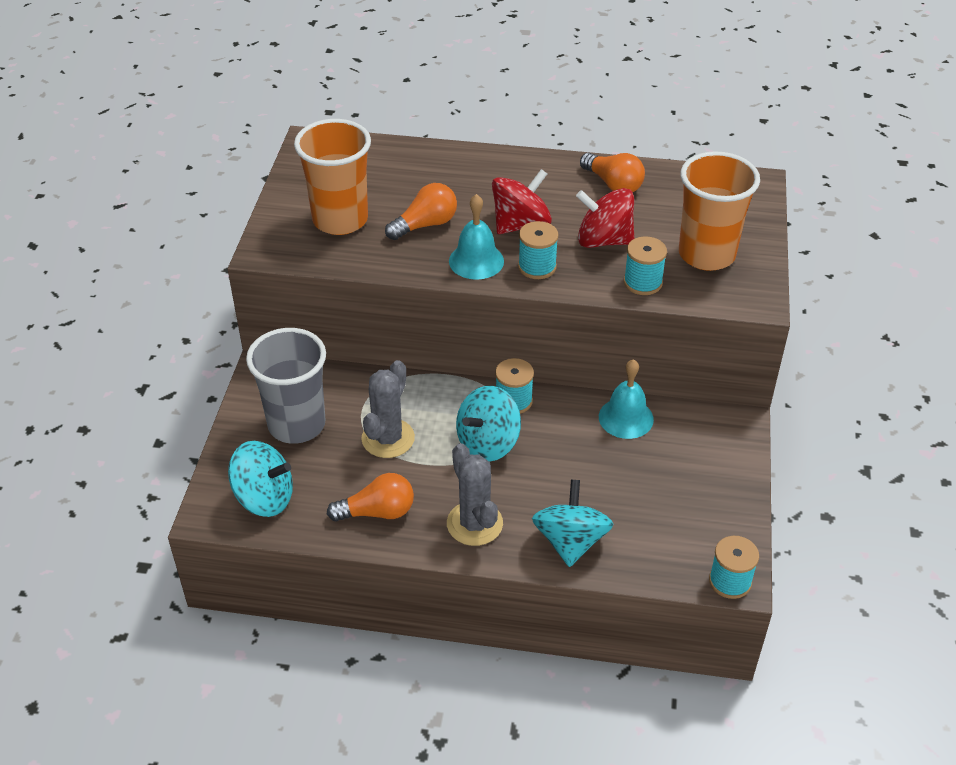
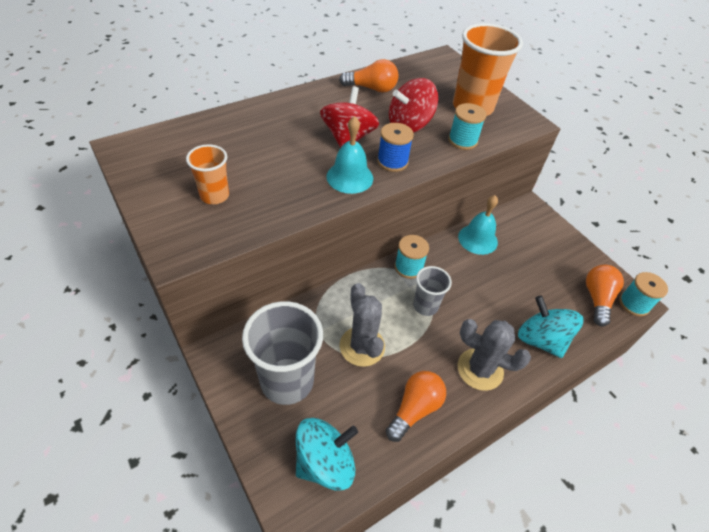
camera: 45 degrees left, 5 degrees up
orange cup [294,119,371,235] -> orange cup [186,144,229,204], size x0.55
orange light bulb [385,183,457,240] -> orange light bulb moved to [586,265,624,326]
turquoise spinning top [456,386,521,462] -> grey cup [413,266,452,316]
turquoise spool [518,221,558,279] -> blue spool [377,123,414,172]

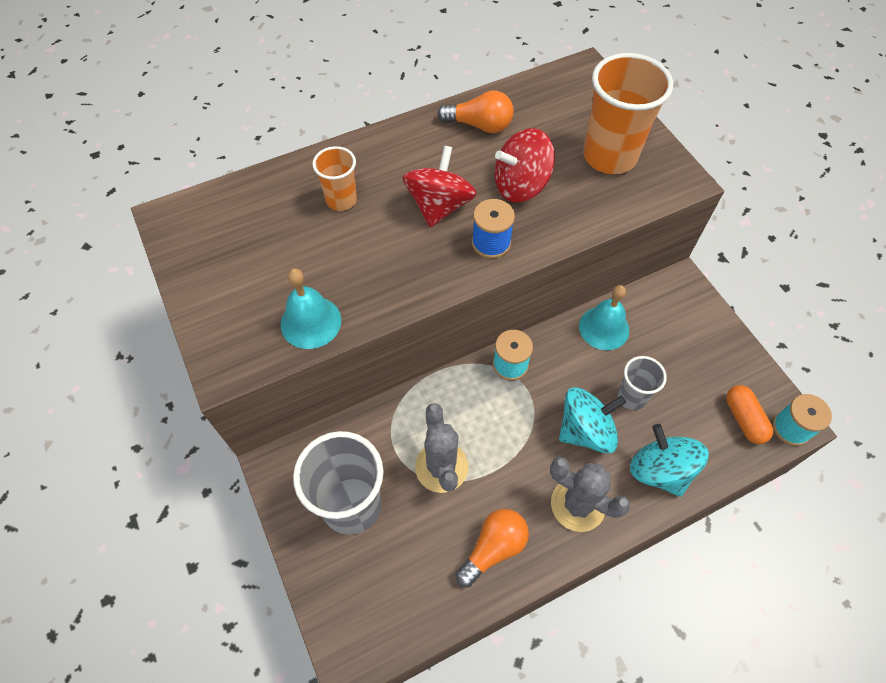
camera: 10 degrees right, 10 degrees up
orange cup [186,144,229,204] -> orange cup moved to [312,146,357,211]
turquoise spinning top [296,418,358,491] -> turquoise spinning top moved to [559,387,626,454]
turquoise bell [326,116,373,194] -> turquoise bell moved to [281,268,341,349]
grey cup [413,266,452,316] -> grey cup moved to [617,356,667,410]
turquoise spool [448,103,486,150] -> none
orange light bulb [586,265,624,326] -> orange capsule [726,385,773,444]

